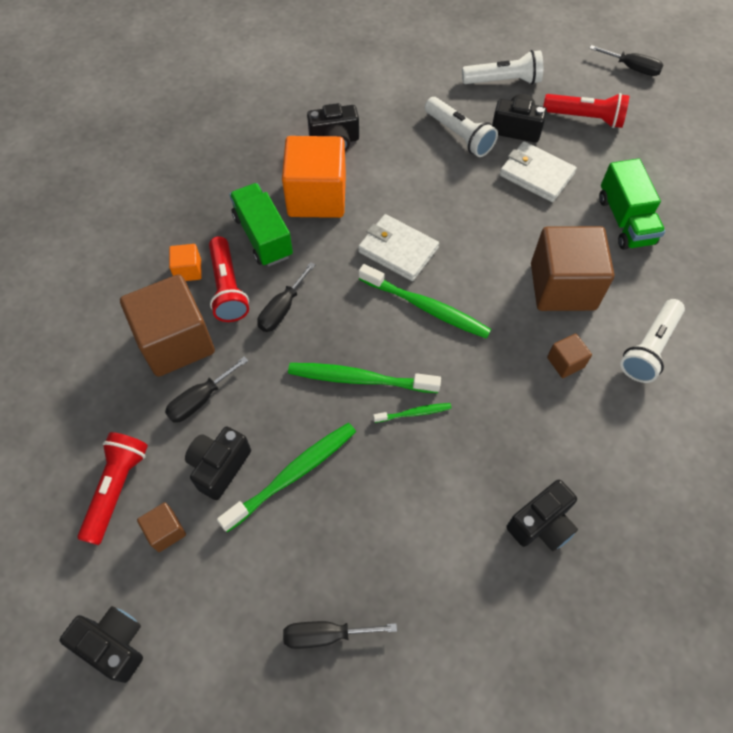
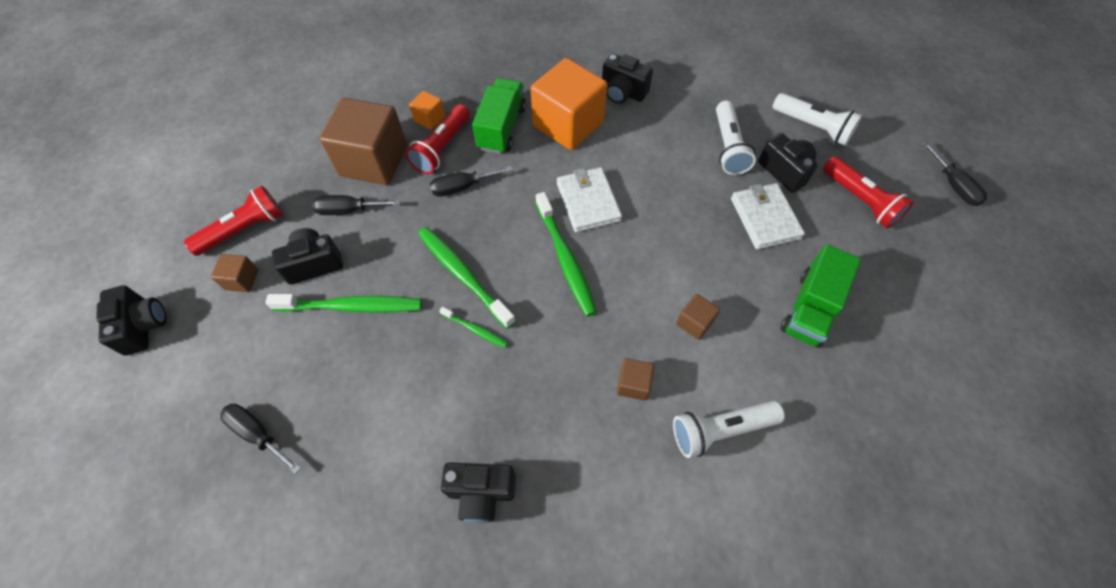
camera: 40 degrees right, 0 degrees up
brown cube [531,226,614,311] -> brown cube [676,294,720,340], size x0.44

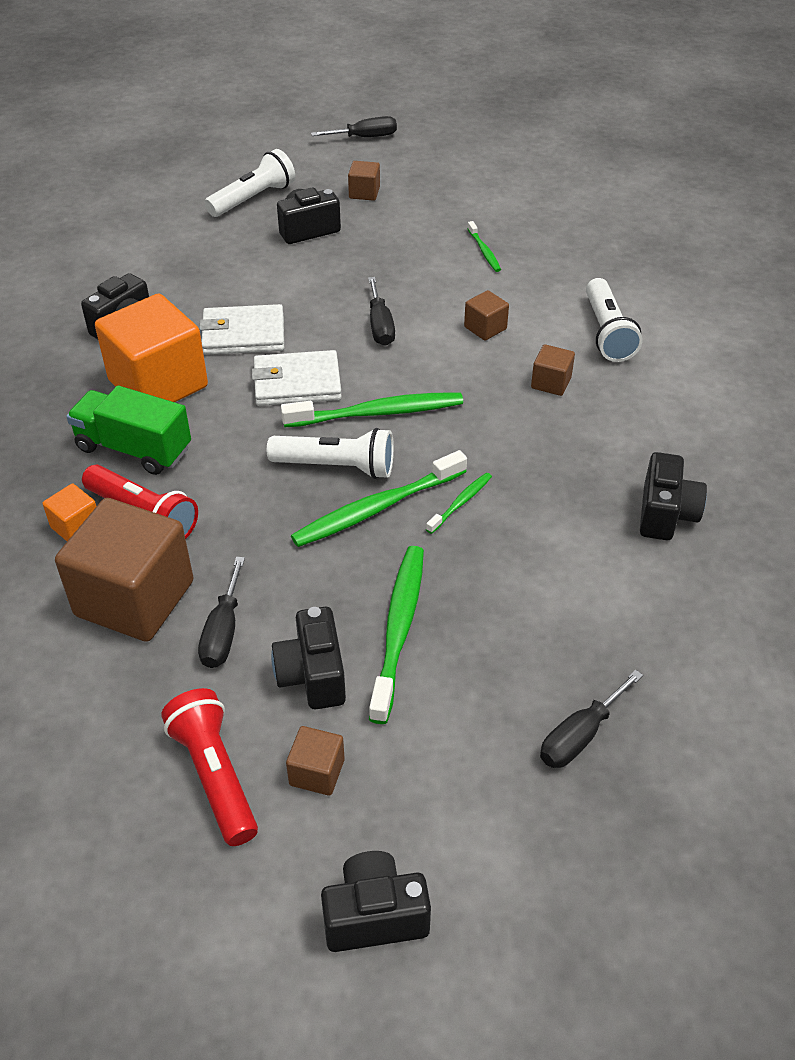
camera: 80 degrees left, 15 degrees down
black screwdriver [430,166,513,197] -> black screwdriver moved to [368,277,395,346]
white flashlight [716,101,756,175] -> white flashlight moved to [267,428,394,479]
white wallet [731,183,805,249] -> white wallet moved to [199,304,284,355]
green truck [780,244,861,348] -> green toothbrush [467,221,501,272]
red flashlight [823,157,914,229] -> brown cube [348,161,380,201]

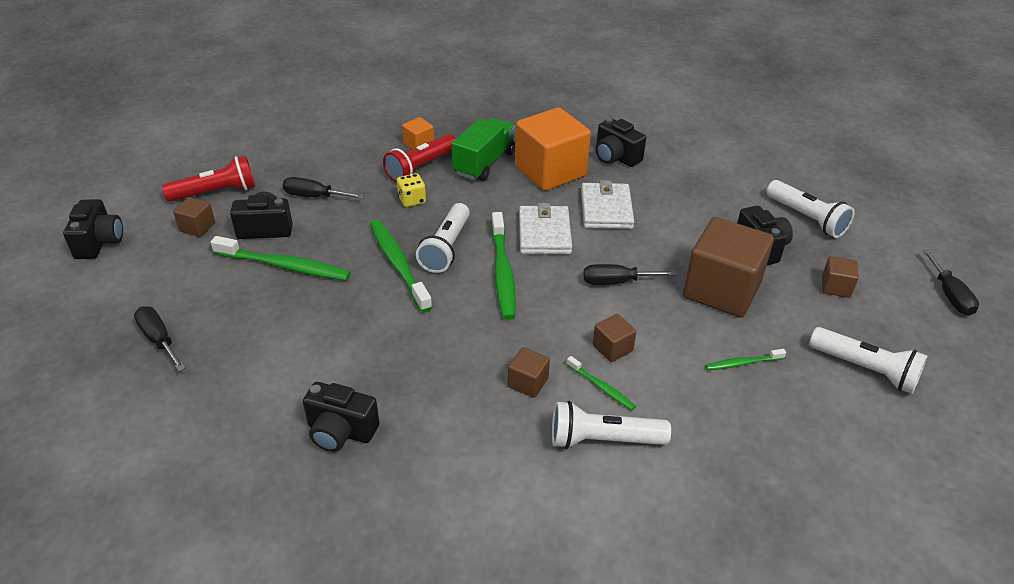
camera: 95 degrees right, 5 degrees down
brown cube [55,498,194,642] -> brown cube moved to [683,217,774,317]
green toothbrush [426,473,492,534] -> green toothbrush moved to [567,356,636,410]
none -> yellow dice [397,173,426,207]
none -> white flashlight [809,327,928,394]

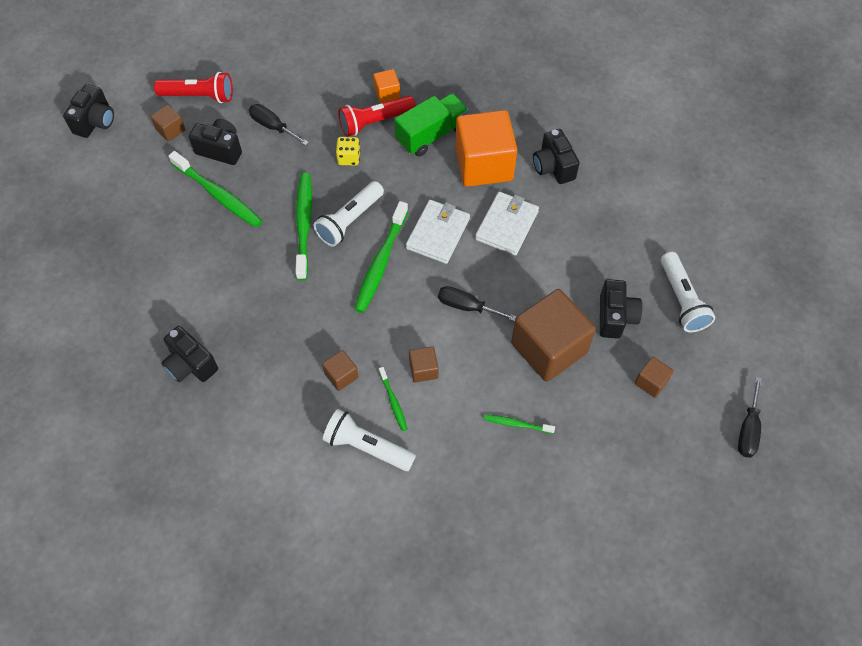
camera: 25 degrees right, 20 degrees up
black screwdriver [134,306,186,371] -> none
white flashlight [809,327,928,394] -> none

